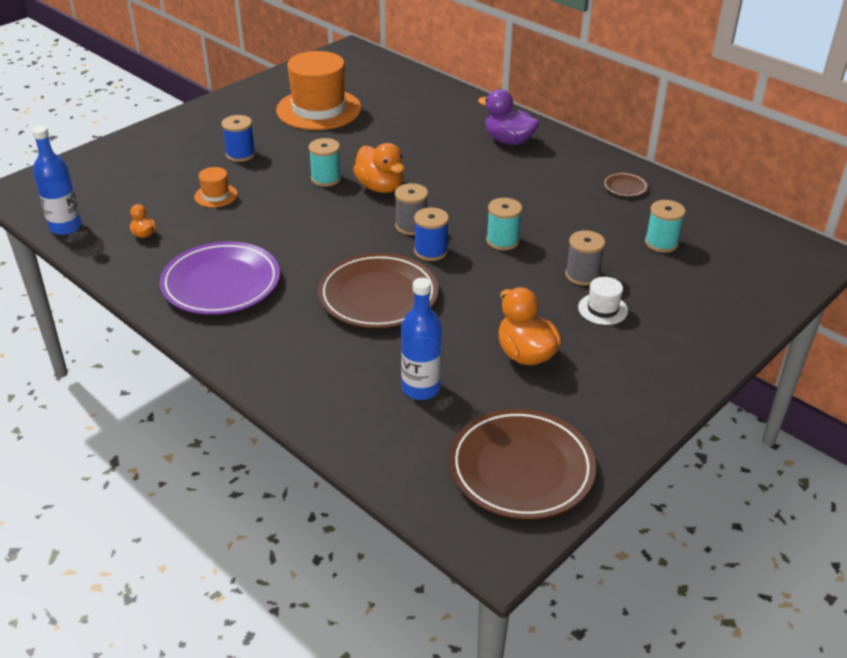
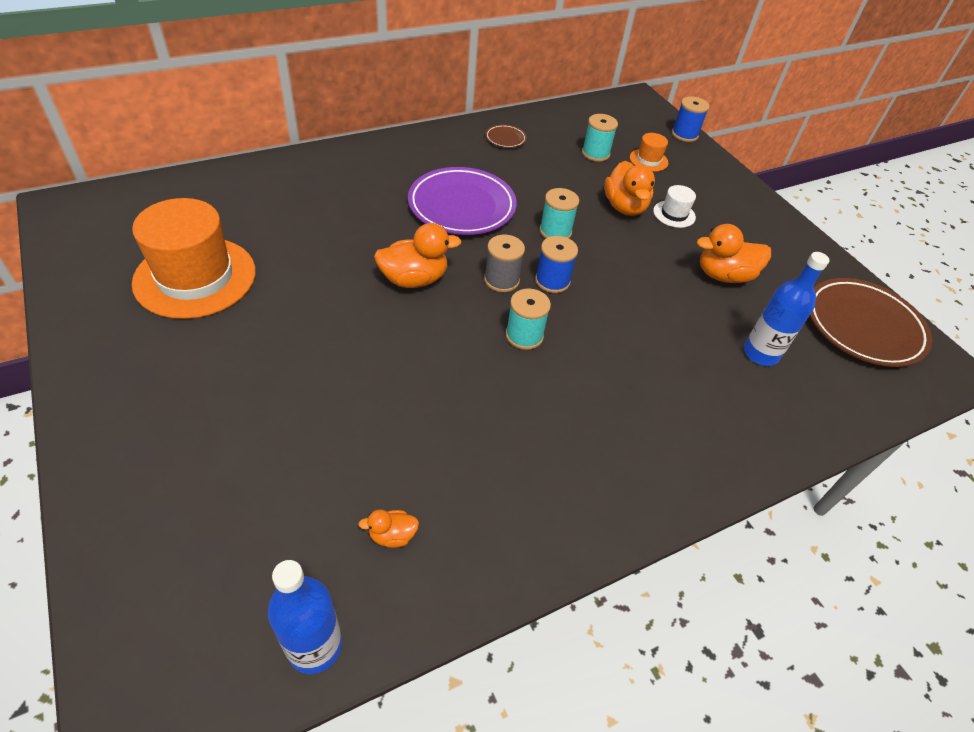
camera: 75 degrees left, 10 degrees up
purple plate [160,241,280,315] -> purple plate moved to [408,167,517,235]
orange hat [194,167,238,207] -> orange hat moved to [630,133,668,172]
blue spool [222,115,256,162] -> blue spool moved to [672,96,709,142]
turquoise spool [309,138,342,187] -> turquoise spool moved to [506,288,551,350]
brown plate [318,253,438,328] -> none
purple duck [478,89,540,145] -> none
grey spool [565,230,605,286] -> orange duck [604,161,655,216]

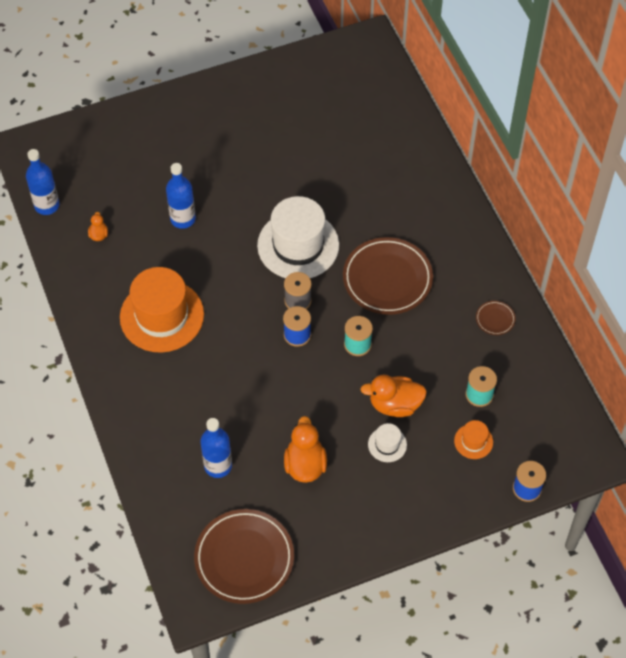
camera: 100 degrees right, 10 degrees up
orange hat [132,198,256,319] -> orange hat moved to [120,267,204,353]
orange duck [374,223,462,288] -> white hat [257,196,339,278]
purple plate [408,167,517,235] -> brown plate [343,237,433,315]
turquoise spool [506,288,551,350] -> none
none -> blue bottle [166,163,196,229]

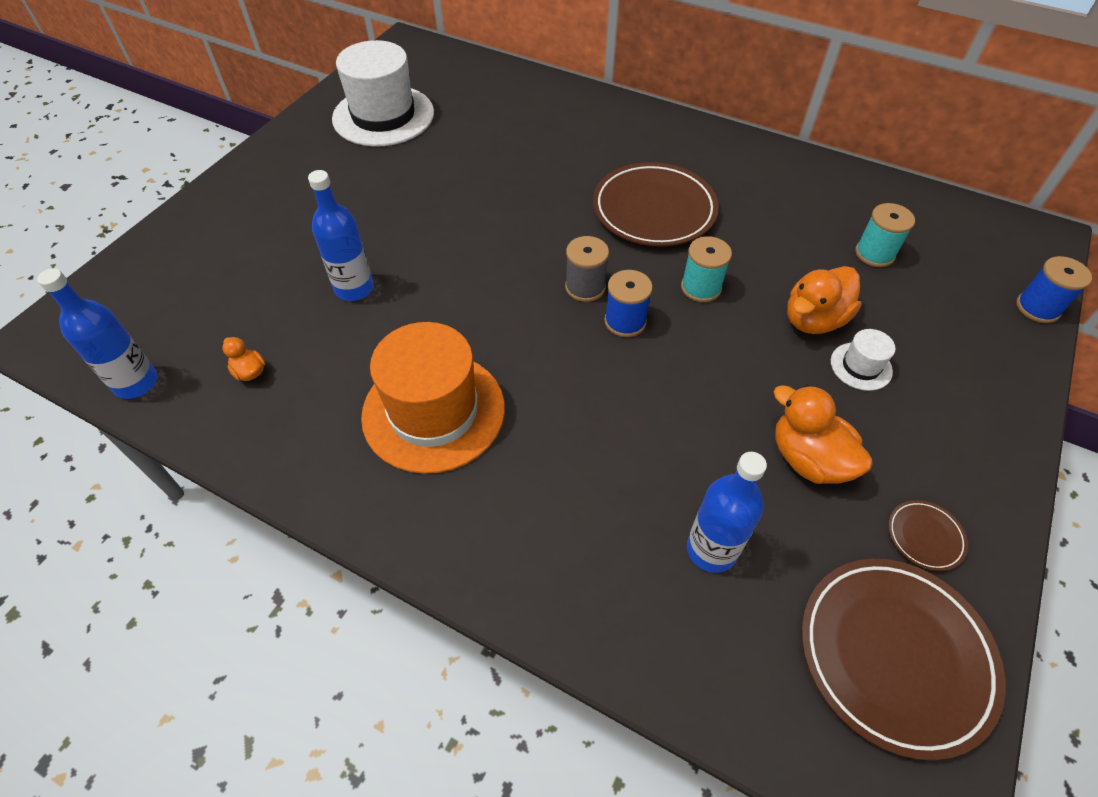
camera: 40 degrees left, 5 degrees down
white hat [257,196,339,278] -> white hat moved to [332,40,434,147]
orange hat [454,420,493,459] -> none
brown plate [476,301,516,335] -> brown plate moved to [888,500,968,571]

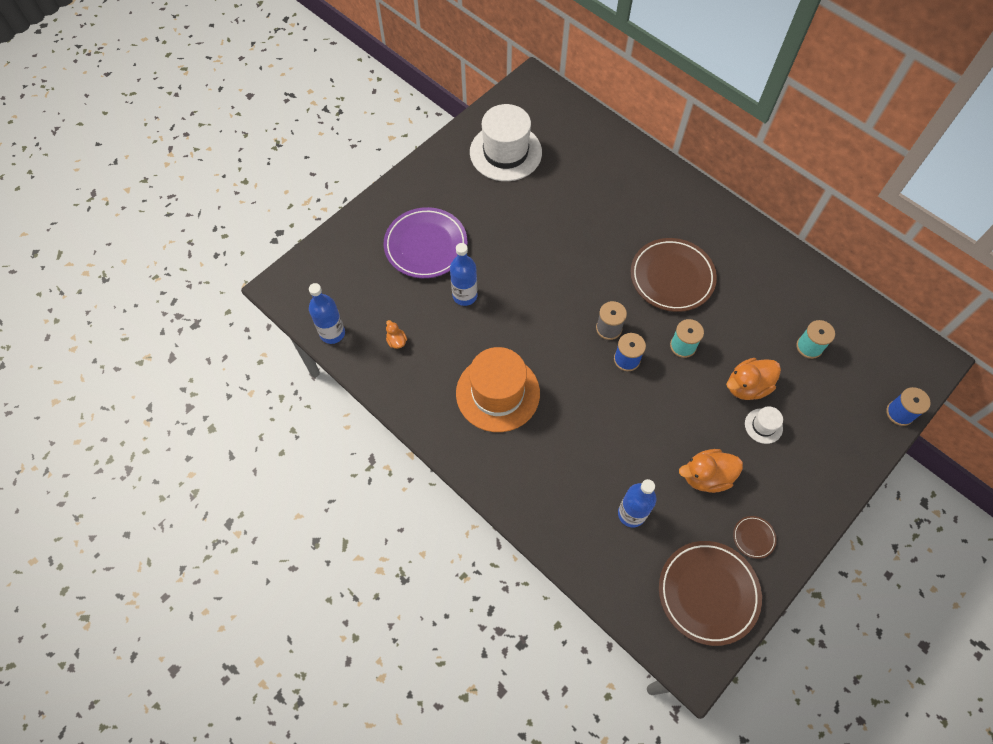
camera: 15 degrees right, 10 degrees up
orange duck [774,385,873,484] -> orange duck turned 75 degrees counterclockwise [679,449,743,493]
none -> purple plate [384,207,468,278]

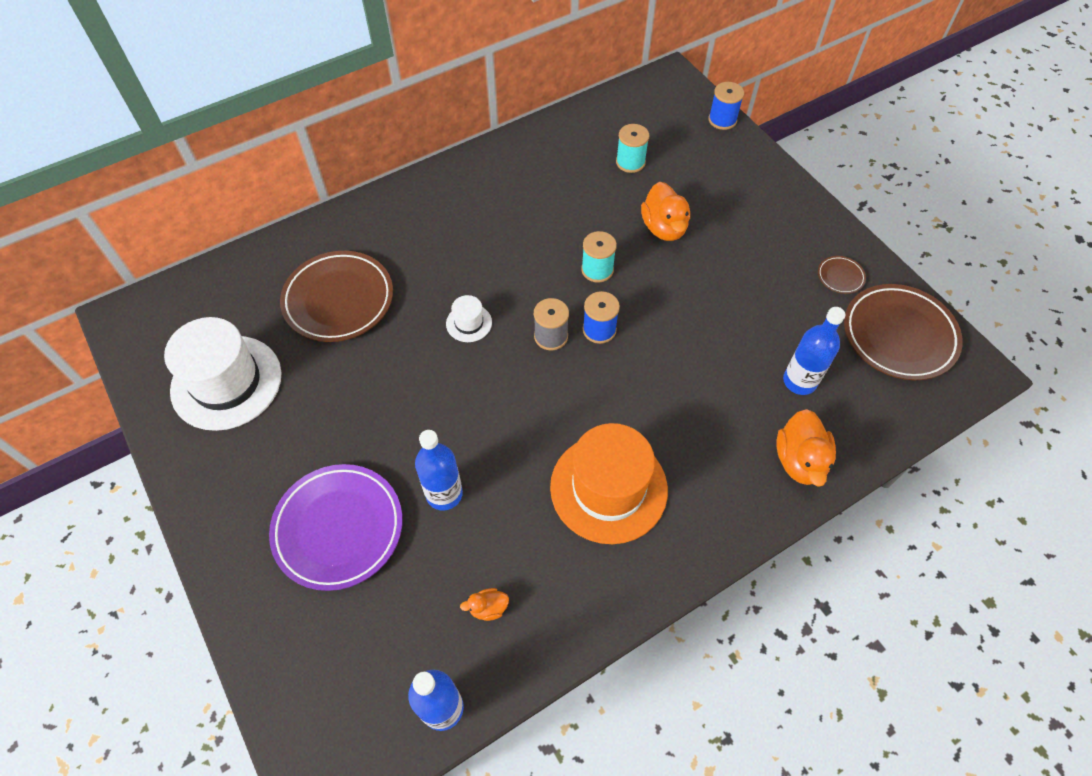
camera: 75 degrees left, 5 degrees down
brown plate [631,238,717,312] -> brown plate moved to [280,251,393,342]
orange duck [679,449,743,493] -> orange duck moved to [777,409,836,487]
white hat [745,406,783,444] -> white hat moved to [446,295,492,342]

